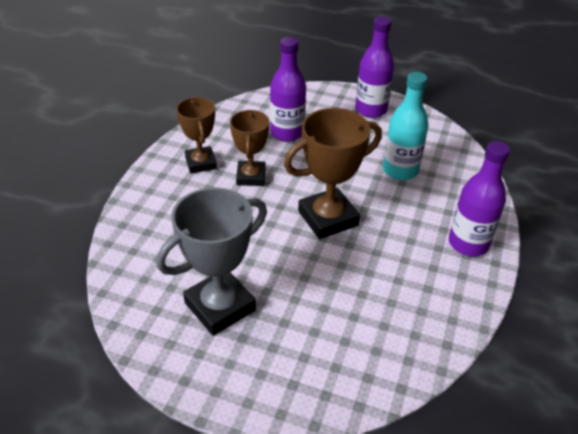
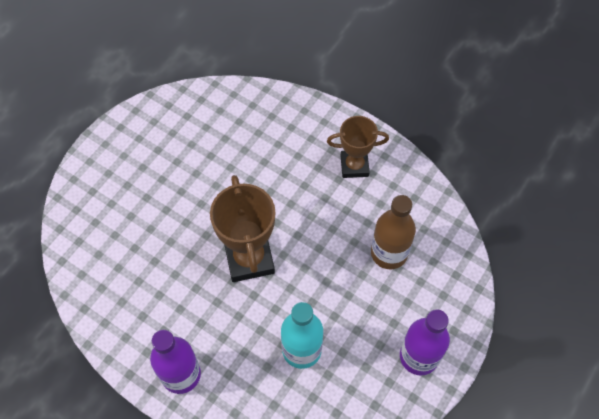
camera: 105 degrees right, 20 degrees up
grey trophy [156,187,267,336] -> none
brown trophy [230,110,269,186] -> none
purple bottle [270,37,306,142] -> brown bottle [371,195,416,269]

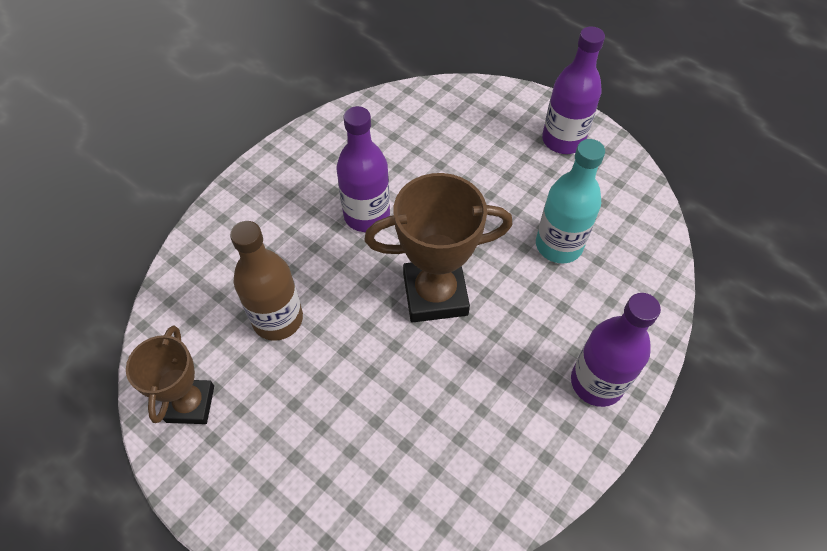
camera: 85 degrees left, 5 degrees down
brown trophy [327,116,389,178] -> brown trophy moved to [126,326,214,424]
brown bottle [371,195,416,269] -> brown bottle moved to [230,221,303,341]
none -> purple bottle [336,106,390,232]

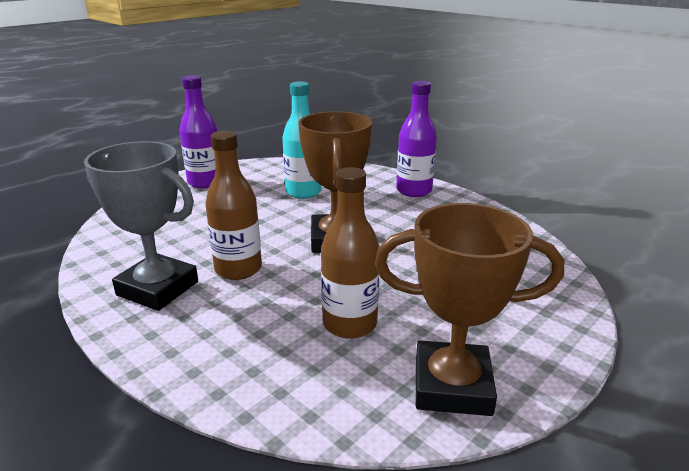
camera: 85 degrees left, 30 degrees down
brown trophy [126,326,214,424] -> brown trophy [375,203,564,416], size x1.54
purple bottle [336,106,390,232] -> brown bottle [205,131,262,280]
none -> grey trophy [84,141,198,311]

